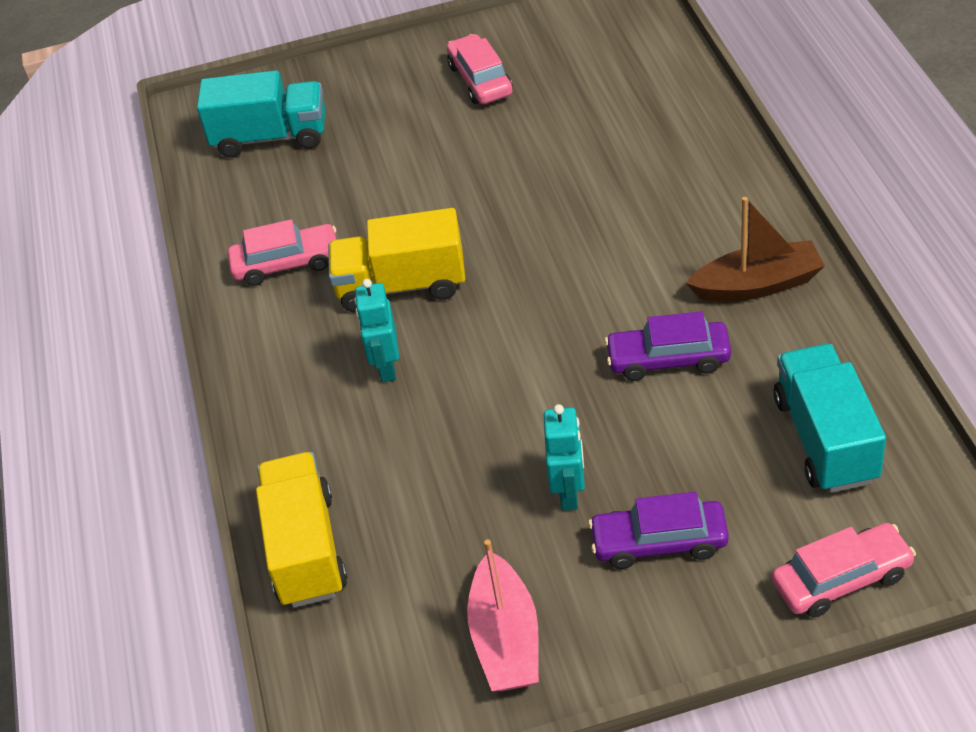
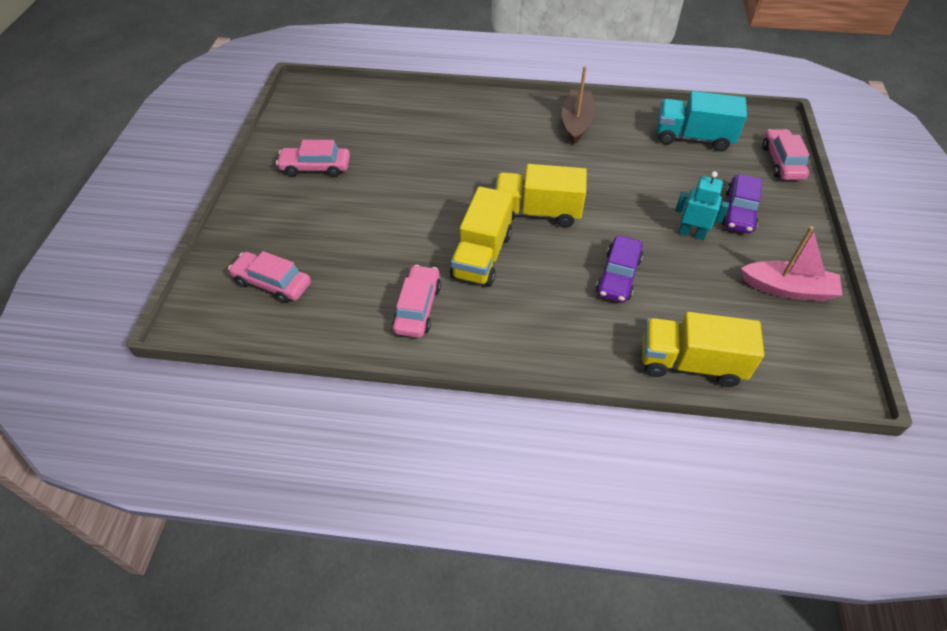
camera: 75 degrees left, 5 degrees up
turquoise truck [197,70,325,158] -> pink car [228,251,311,303]
turquoise robot [354,279,399,382] -> none
purple car [605,311,731,381] -> purple car moved to [596,236,643,303]
none -> yellow truck [495,164,587,228]

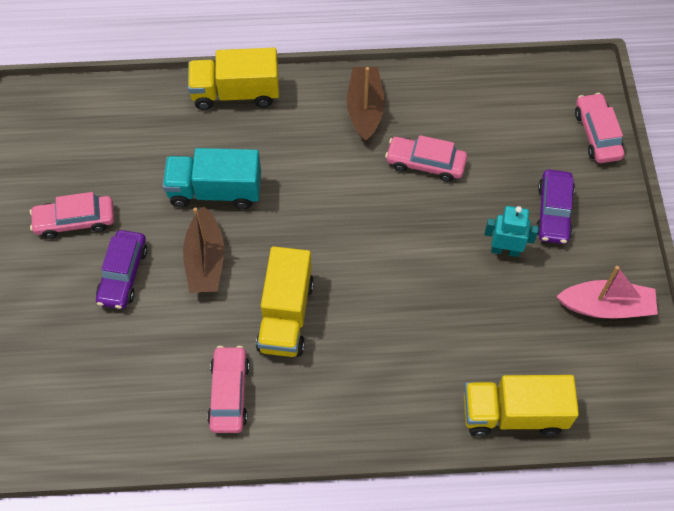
camera: 10 degrees left, 10 degrees up
pink car [228,251,311,303] -> pink car moved to [385,135,467,182]
yellow truck [495,164,587,228] -> yellow truck moved to [188,48,279,110]
purple car [596,236,643,303] -> purple car moved to [96,230,147,309]
turquoise truck [657,91,747,152] -> turquoise truck moved to [163,148,261,209]
none -> brown boat [183,207,224,293]

